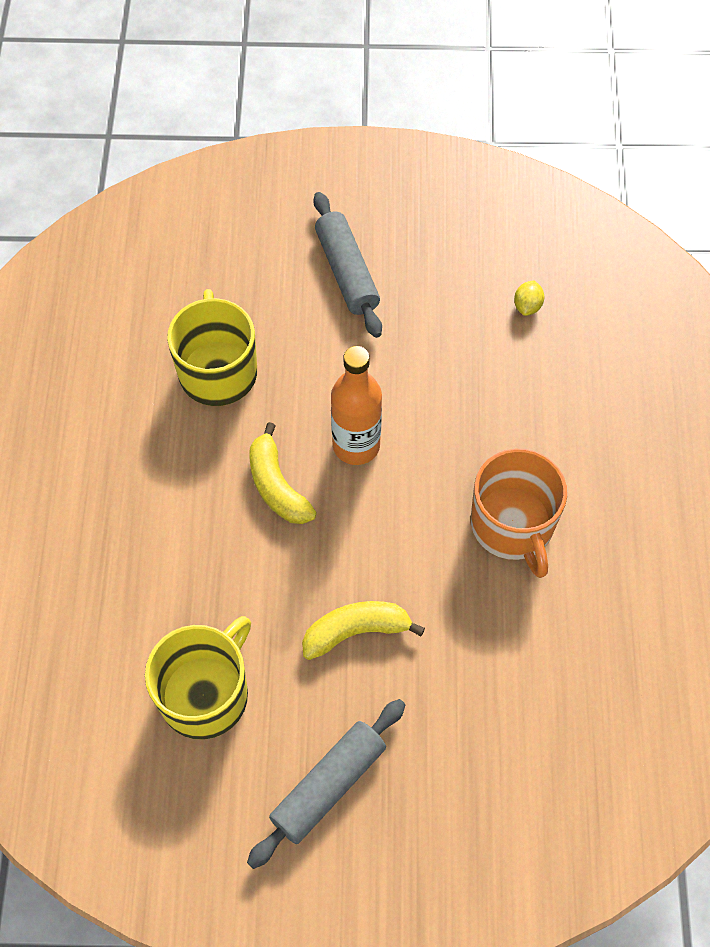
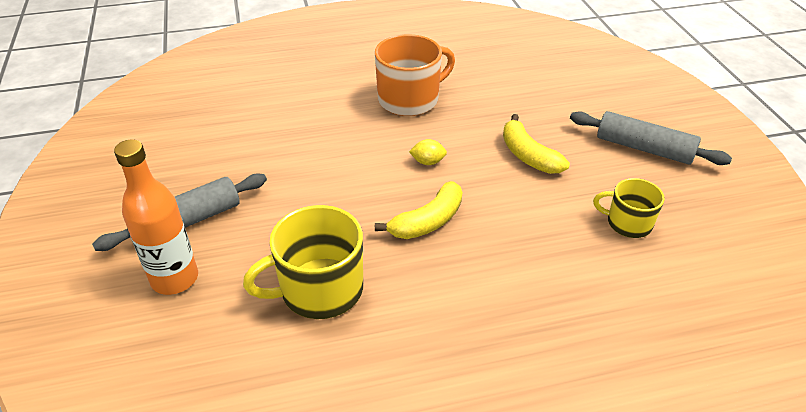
camera: 105 degrees left, 20 degrees down
yellow mug [145,616,251,740] -> yellow mug [593,178,665,238], size x0.59
orange bottle [331,346,382,465] -> orange bottle moved to [114,139,198,295]
yellow lemon [514,280,544,316] -> yellow lemon moved to [409,139,447,165]

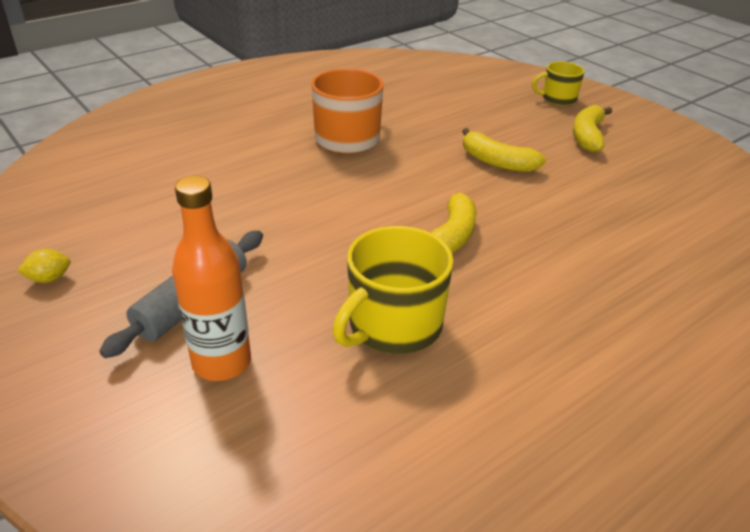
camera: 25 degrees left, 5 degrees down
yellow lemon [409,139,447,165] -> yellow lemon moved to [17,249,70,283]
grey rolling pin [570,111,732,165] -> yellow banana [573,105,612,152]
yellow mug [593,178,665,238] -> yellow mug moved to [532,61,585,106]

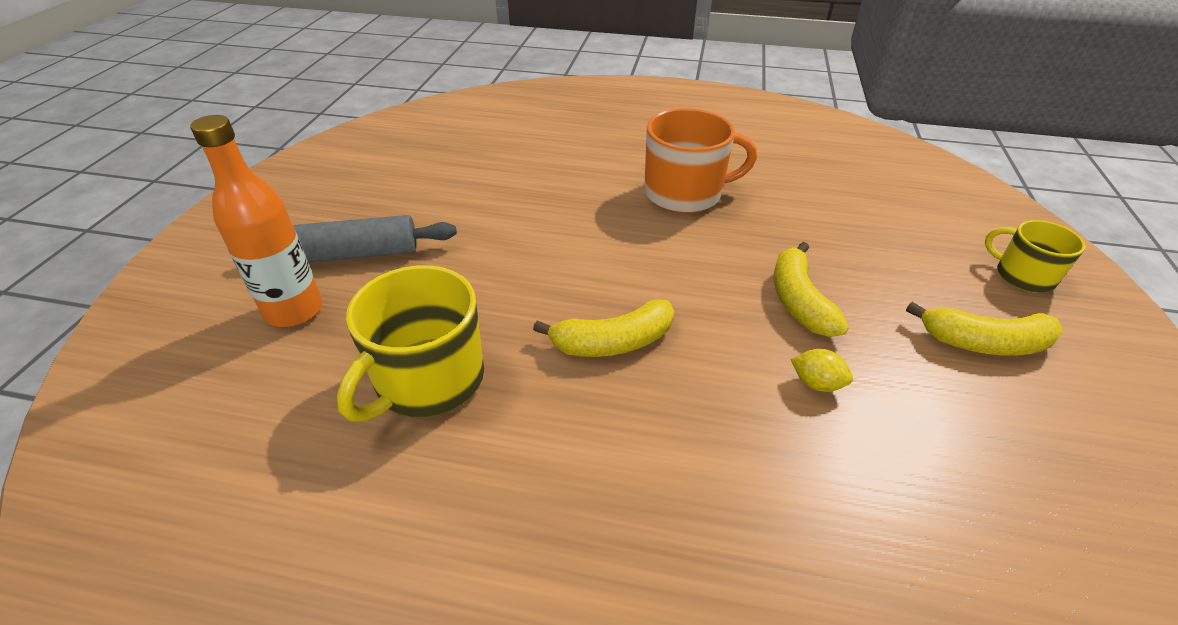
camera: 50 degrees right, 5 degrees up
yellow lemon [17,249,70,283] -> yellow lemon moved to [791,349,853,392]
yellow mug [332,226,454,354] -> yellow mug turned 60 degrees counterclockwise [337,265,484,421]
yellow banana [573,105,612,152] -> yellow banana turned 150 degrees counterclockwise [906,302,1063,356]

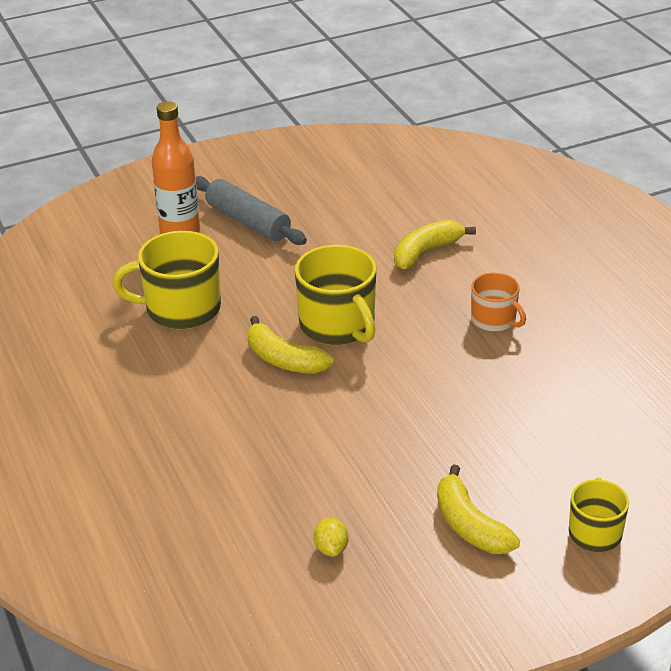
camera: 55 degrees right, 5 degrees down
orange mug [644,109,757,213] -> orange mug [471,273,526,332], size x0.59
yellow banana [774,242,849,337] -> yellow banana moved to [394,220,476,269]
yellow lemon [791,349,853,392] -> yellow lemon moved to [314,518,348,557]
none -> yellow mug [295,245,376,345]

